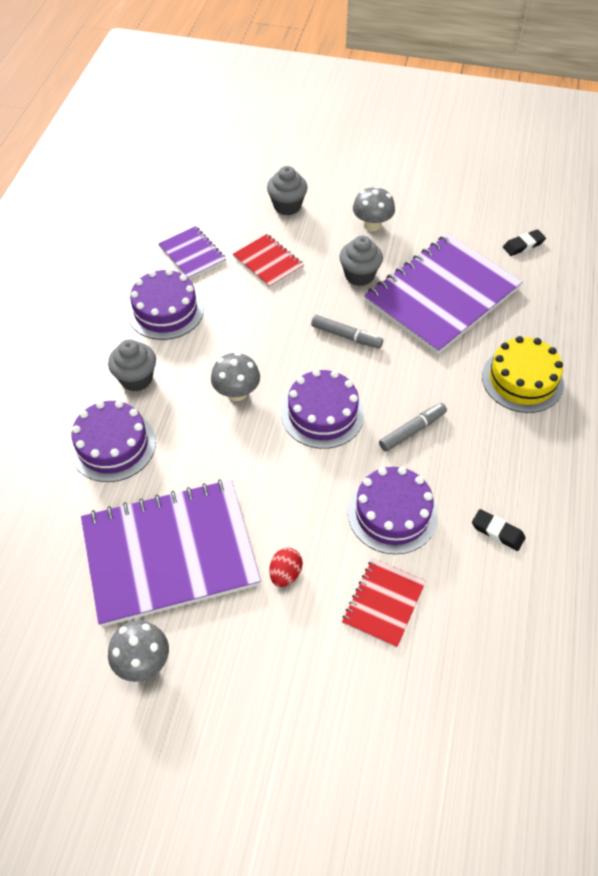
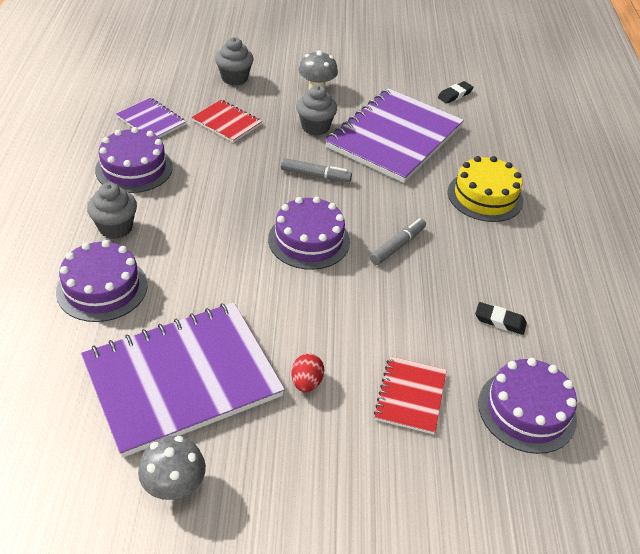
camera: 15 degrees left, 10 degrees down
grey mushroom [211,352,260,401] -> none
purple cake [348,467,438,554] -> purple cake moved to [478,358,577,454]

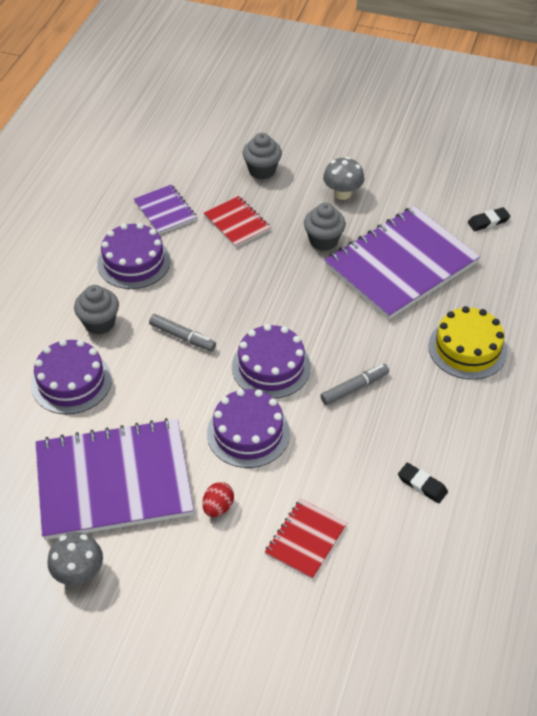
camera: 20 degrees right, 5 degrees up
grey marker [281,158,352,182] -> grey marker moved to [149,314,216,351]
purple cake [478,358,577,454] -> purple cake moved to [207,389,290,468]

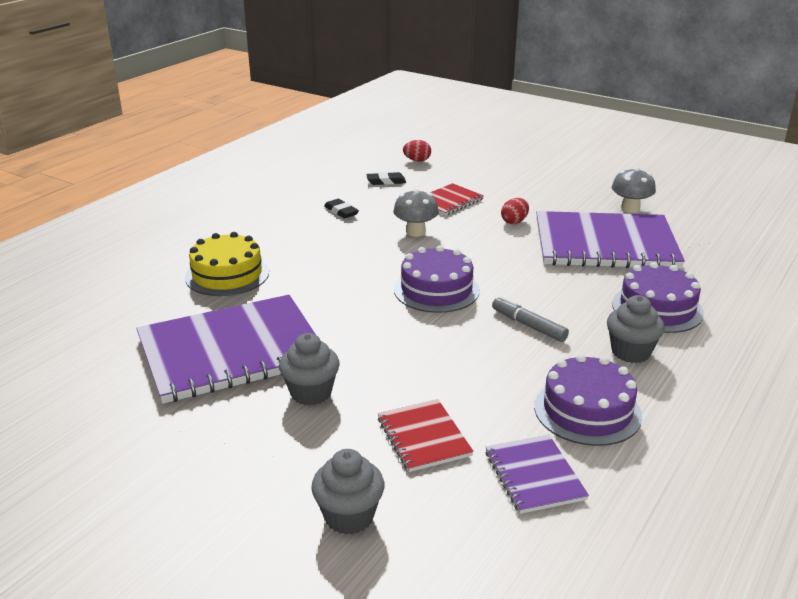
camera: 165 degrees left, 20 degrees down
purple cake [207,389,290,468] -> none
grey marker [320,364,389,405] -> none
grey mushroom [323,157,364,200] -> grey mushroom moved to [393,189,439,237]
black eraser [468,207,511,231] -> black eraser moved to [366,172,406,185]
none -> red egg [403,140,431,162]

